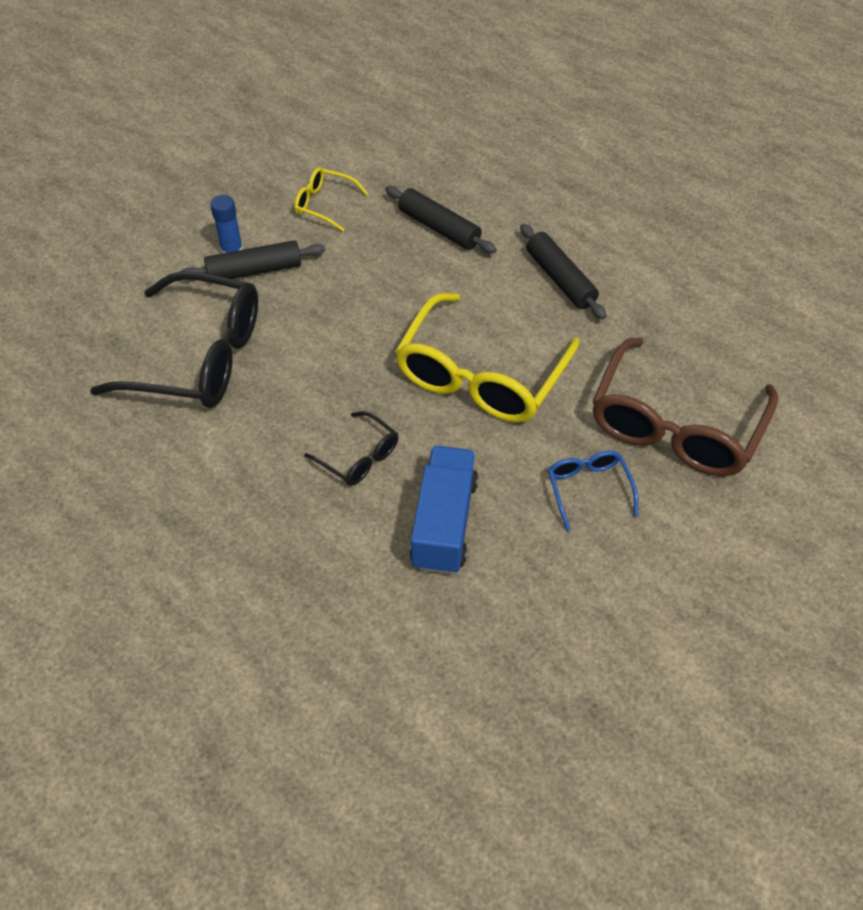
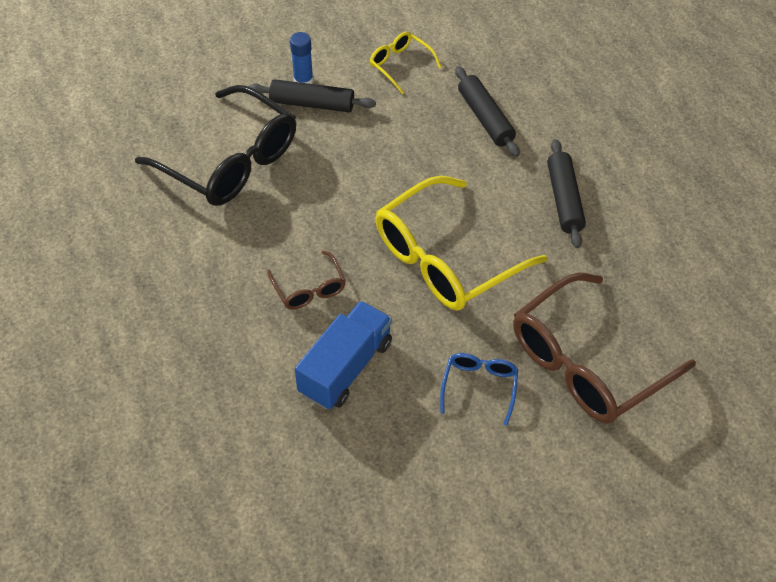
camera: 25 degrees right, 0 degrees up
black glasses [304,411,398,486] -> brown glasses [267,251,346,310]

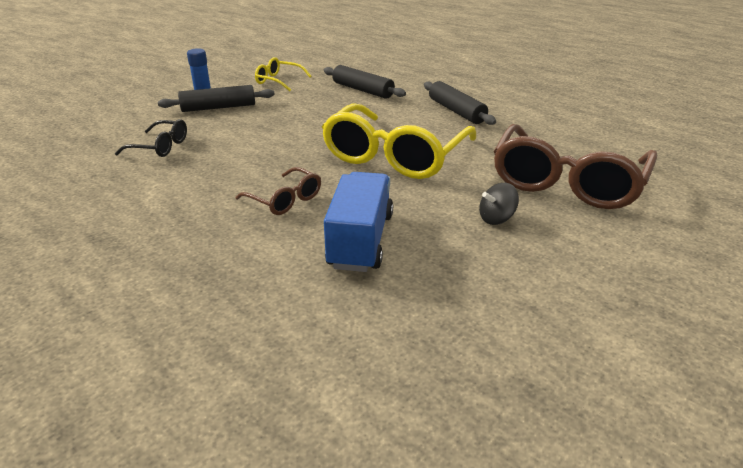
camera: 25 degrees left, 20 degrees down
black glasses [135,85,296,206] -> black glasses [115,119,187,157], size x0.47
blue glasses [440,353,518,426] -> black spinning top [479,183,519,225]

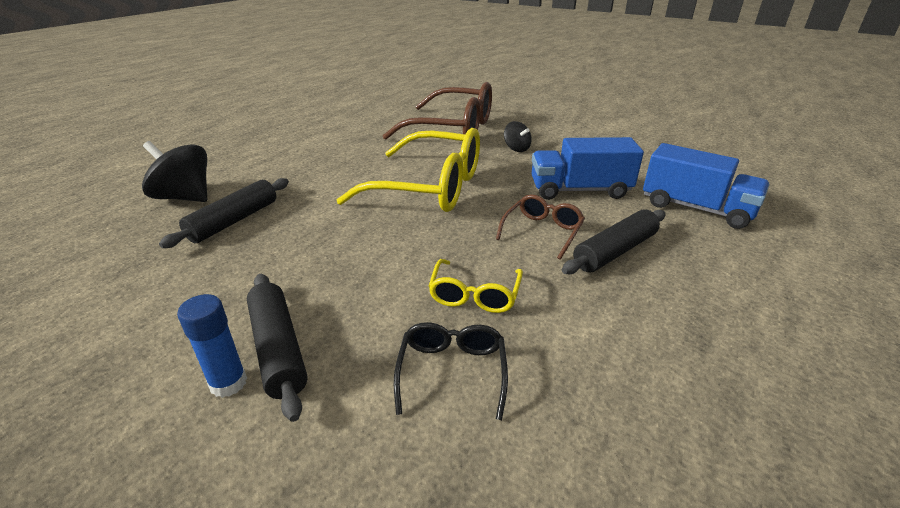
camera: 100 degrees left, 0 degrees up
yellow glasses [255,57,311,91] -> yellow glasses moved to [429,259,523,313]
black rolling pin [424,81,496,125] -> black rolling pin moved to [562,210,666,274]
none -> black spinning top [142,141,207,202]
none -> blue truck [643,143,770,229]

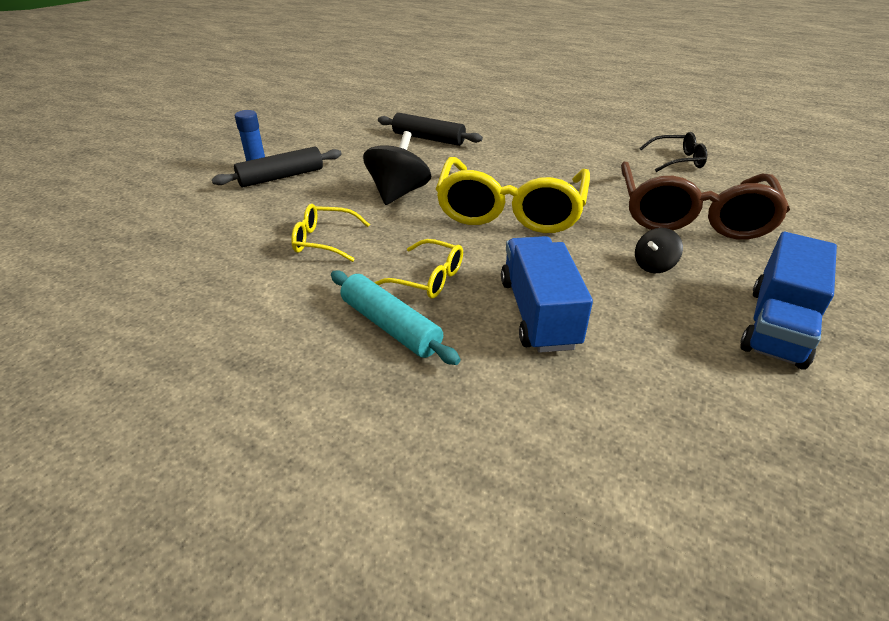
camera: 85 degrees right, 5 degrees up
black spinning top [142,141,207,202] -> black spinning top moved to [363,131,431,205]
black glasses [394,322,508,420] -> black glasses moved to [639,132,707,172]
brown glasses [496,194,585,260] -> yellow glasses [374,239,463,299]
black rolling pin [562,210,666,274] -> turquoise rolling pin [331,271,461,365]
blue truck [643,143,770,229] -> blue truck moved to [740,232,837,370]

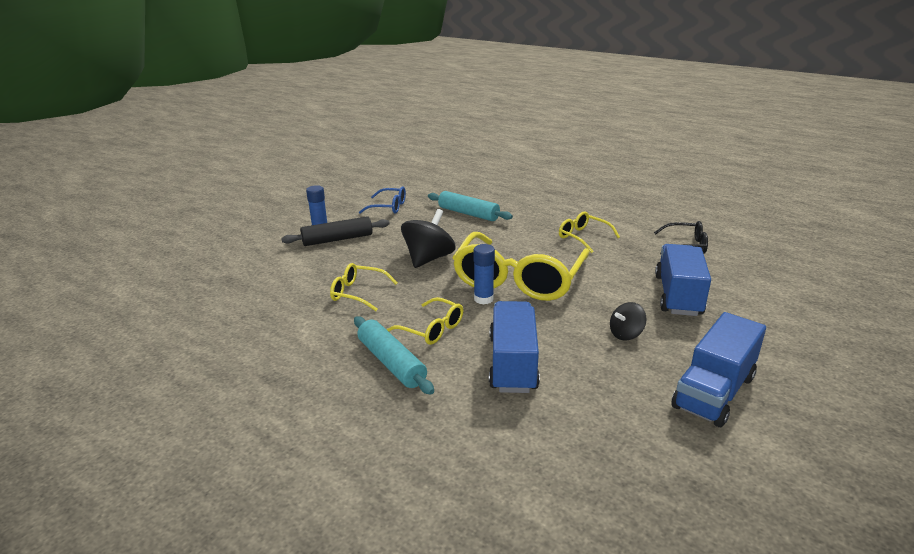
camera: 10 degrees right, 10 degrees down
black rolling pin [378,113,483,146] -> turquoise rolling pin [428,191,513,221]
brown glasses [621,162,790,240] -> blue truck [655,244,711,316]
none -> blue glasses [359,186,406,214]
none -> blue glue stick [473,244,495,305]
none -> yellow glasses [559,211,620,253]

